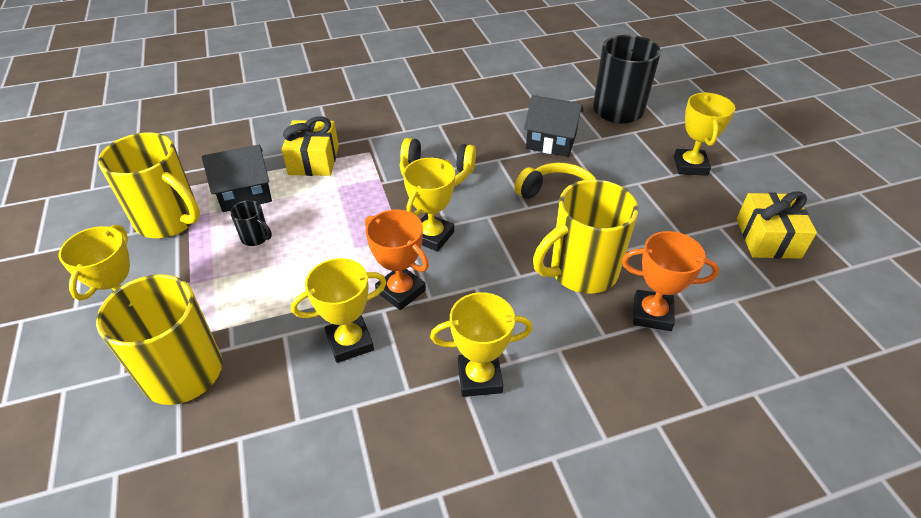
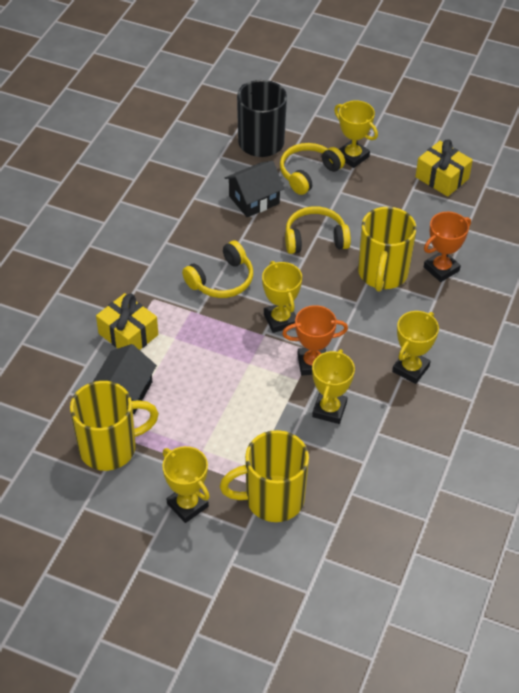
camera: 50 degrees left, 5 degrees up
black mug [230,200,272,246] -> none
none -> yellow headphones [280,143,345,195]

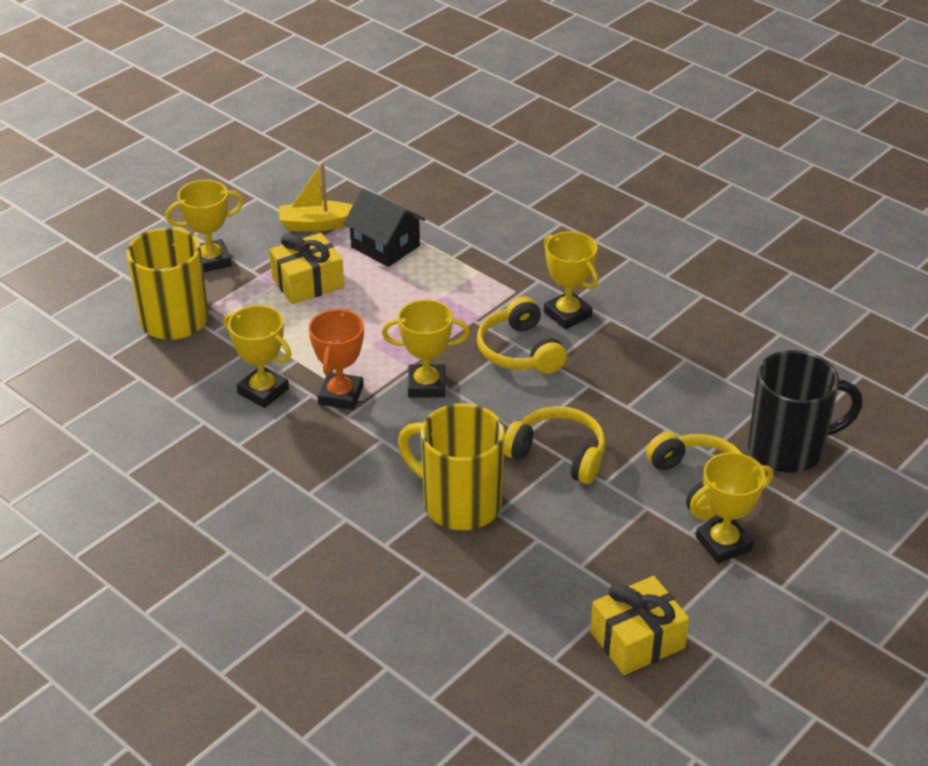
camera: 110 degrees right, 10 degrees down
yellow mug [70,381,159,471] -> yellow boat [279,162,353,232]
yellow gift [96,293,158,350] -> yellow gift moved to [269,233,344,305]
black house [225,161,284,217] -> none
yellow headphones [285,206,351,254] -> yellow headphones turned 75 degrees counterclockwise [504,406,605,484]
yellow trophy [392,311,439,384] -> yellow trophy moved to [544,231,598,329]
orange trophy [424,212,471,282] -> none

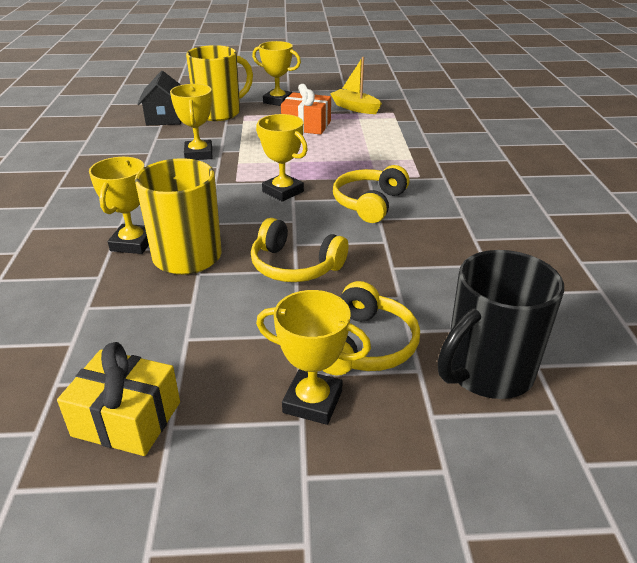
camera: 45 degrees right, 5 degrees down
yellow gift [269,233,344,305] -> orange gift [281,84,331,135]
orange trophy [309,309,364,410] -> none
black house [343,189,426,267] -> black house moved to [137,71,181,125]
yellow headphones [504,406,605,484] -> yellow headphones turned 135 degrees clockwise [251,218,348,282]
yellow trophy [544,231,598,329] -> yellow trophy moved to [89,157,149,254]
black mug [748,350,863,473] -> black mug turned 105 degrees clockwise [438,250,564,399]

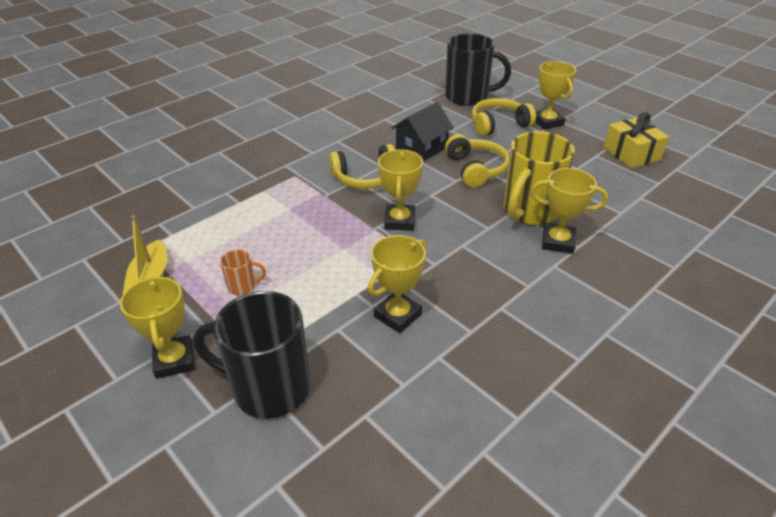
camera: 130 degrees left, 5 degrees up
yellow trophy [89,157,149,254] -> yellow trophy turned 45 degrees clockwise [531,168,608,254]
black house [137,71,181,125] -> black house moved to [391,102,454,161]
yellow mug [186,45,253,121] -> black mug [193,291,310,419]
orange gift [281,84,331,135] -> orange mug [220,250,266,295]

